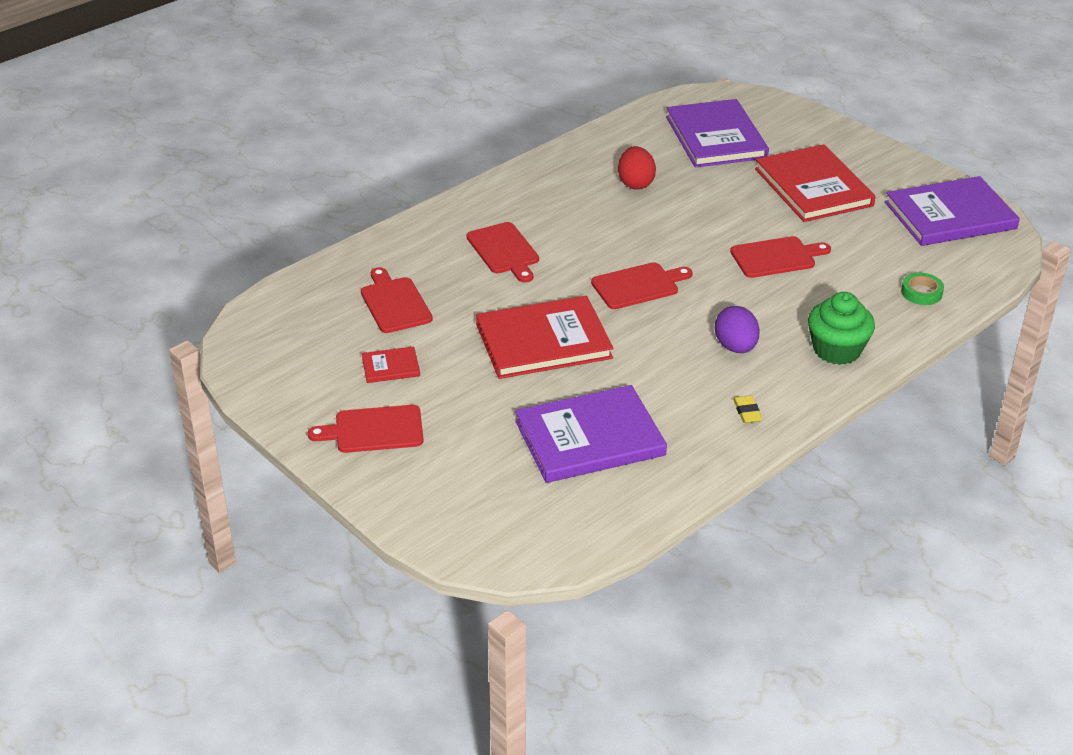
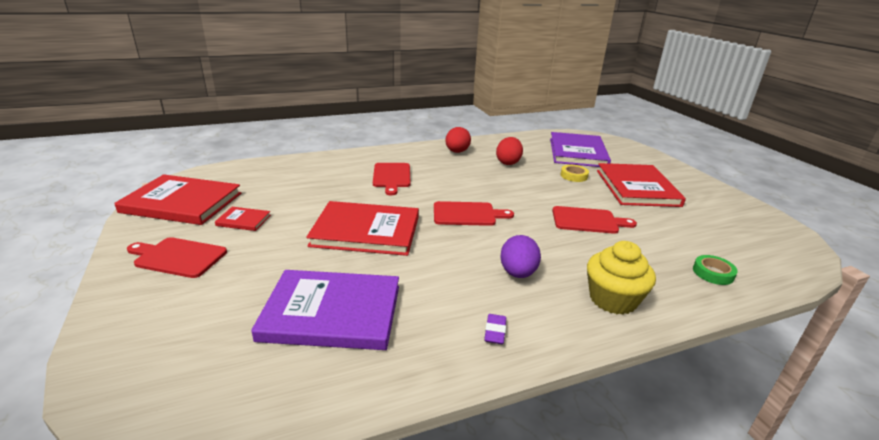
camera: 20 degrees right, 10 degrees down
red cutting board [361,267,433,333] -> none
yellow eraser [733,395,763,423] -> purple eraser [484,314,506,344]
green cupcake [808,292,875,365] -> yellow cupcake [587,241,656,315]
purple book [885,176,1020,246] -> none
none -> red book [114,174,241,225]
none -> red egg [445,127,471,153]
none -> yellow tape [561,165,589,182]

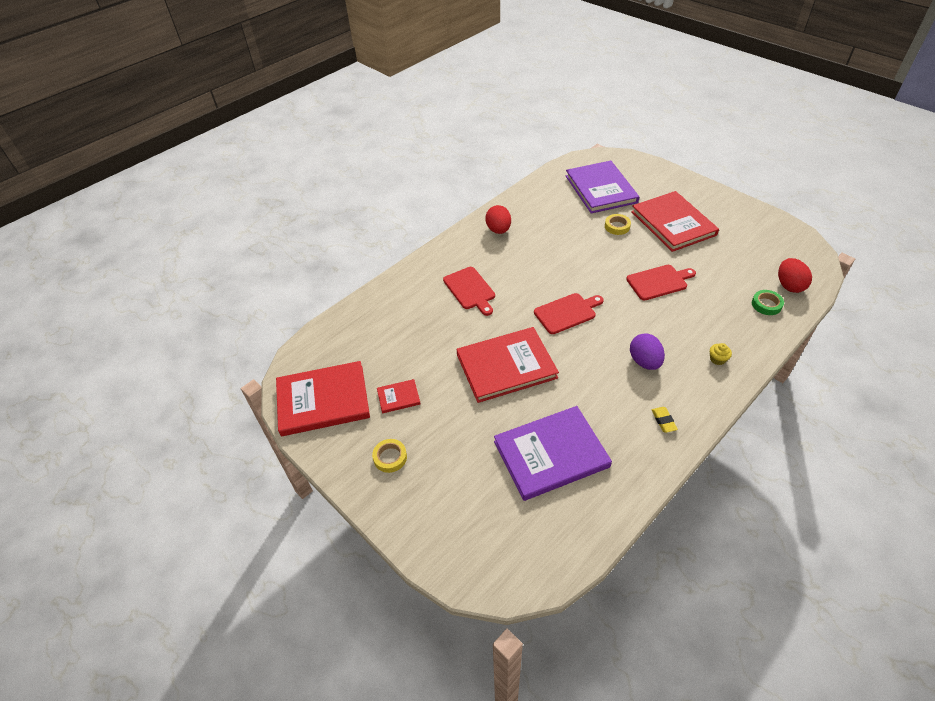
camera: 20 degrees left, 20 degrees up
red cutting board [127,237,227,278] -> yellow tape [372,439,407,473]
purple eraser [484,314,506,344] -> yellow eraser [652,407,678,433]
red egg [496,137,523,165] -> red egg moved to [778,258,812,293]
yellow cupcake [587,241,656,315] -> yellow cupcake [710,343,732,365], size x0.44

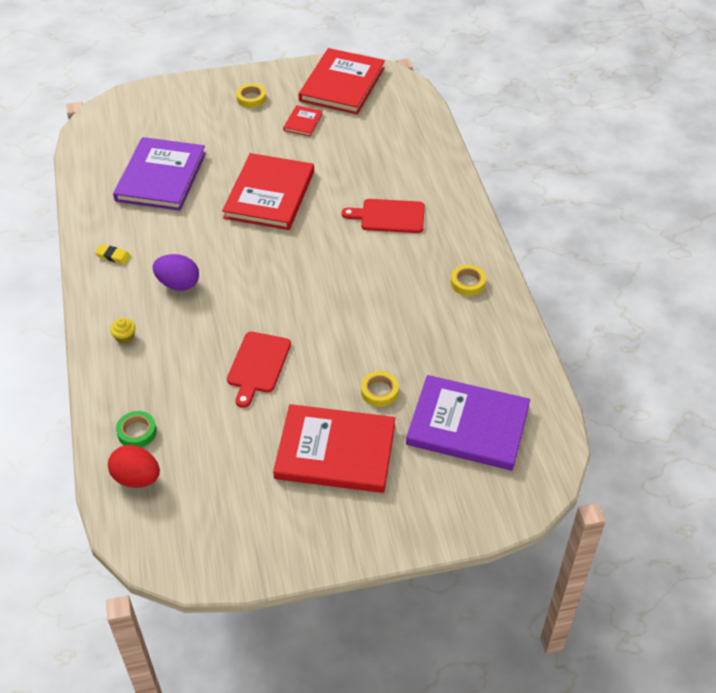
camera: 120 degrees right, 0 degrees up
red egg [486,205,511,234] -> yellow tape [451,265,486,296]
red cutting board [534,293,604,334] -> none

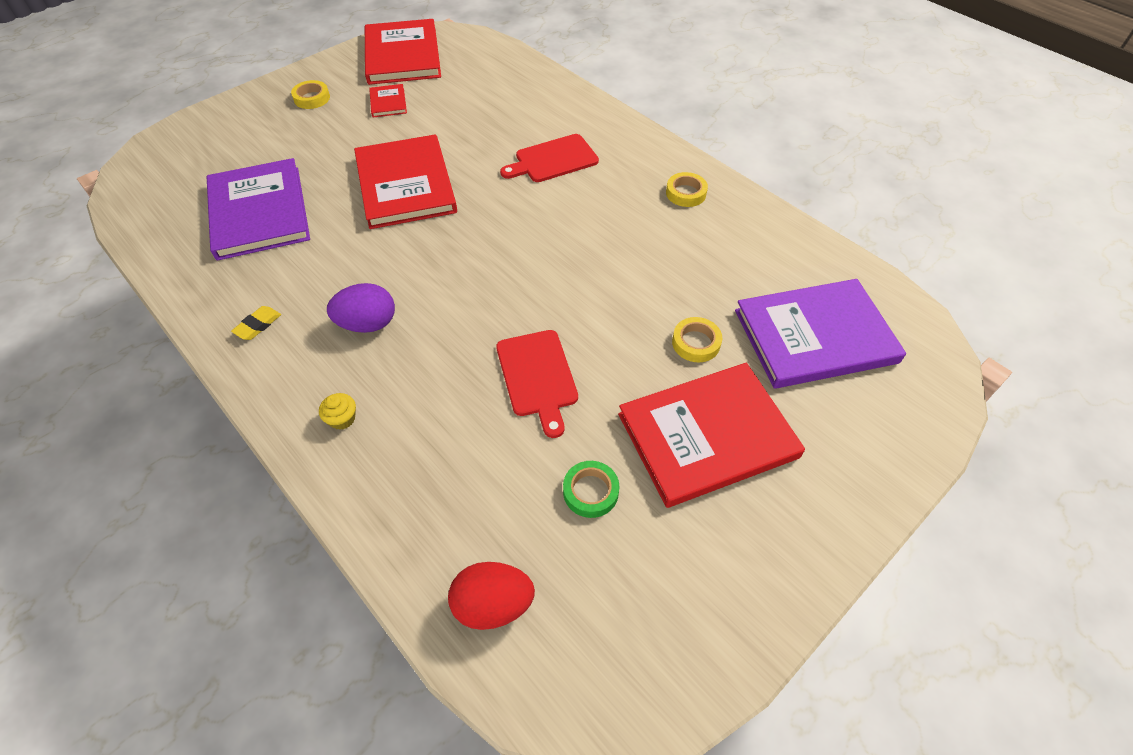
camera: 30 degrees left, 5 degrees up
yellow eraser [95,244,131,264] -> yellow eraser turned 45 degrees counterclockwise [231,306,281,340]
green tape [116,411,157,447] -> green tape moved to [563,461,619,518]

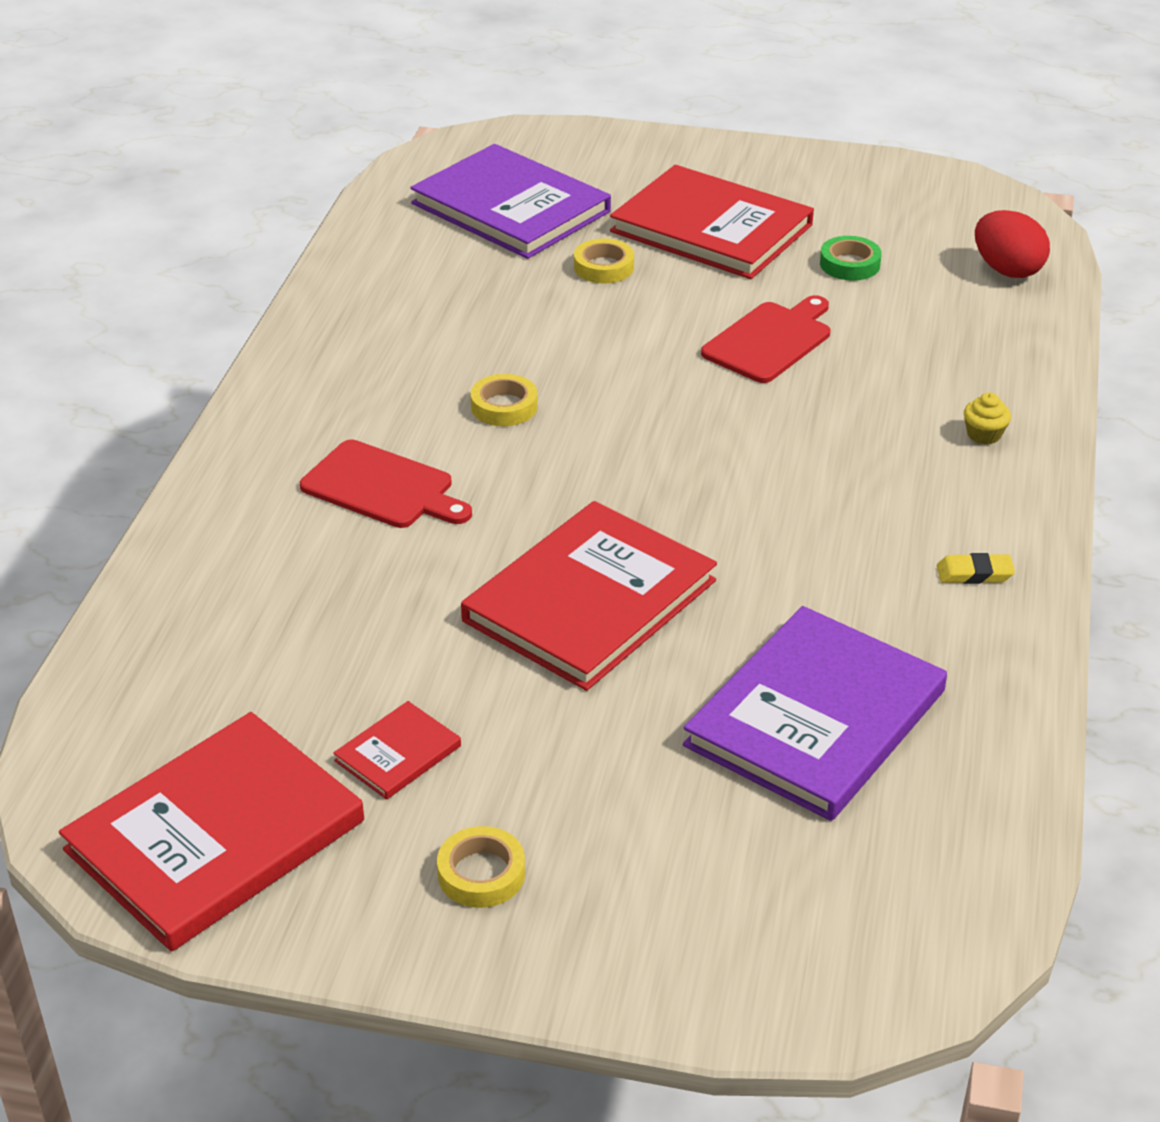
camera: 125 degrees left, 15 degrees down
purple egg [327,283,395,333] -> none
yellow tape [666,172,708,207] -> yellow tape moved to [471,374,538,426]

